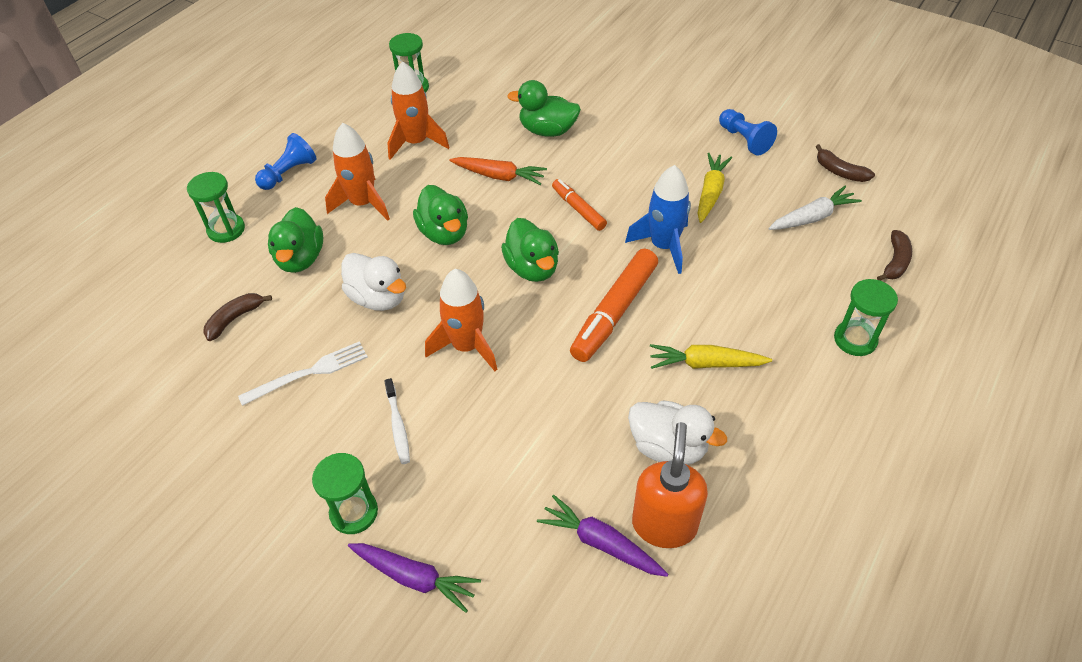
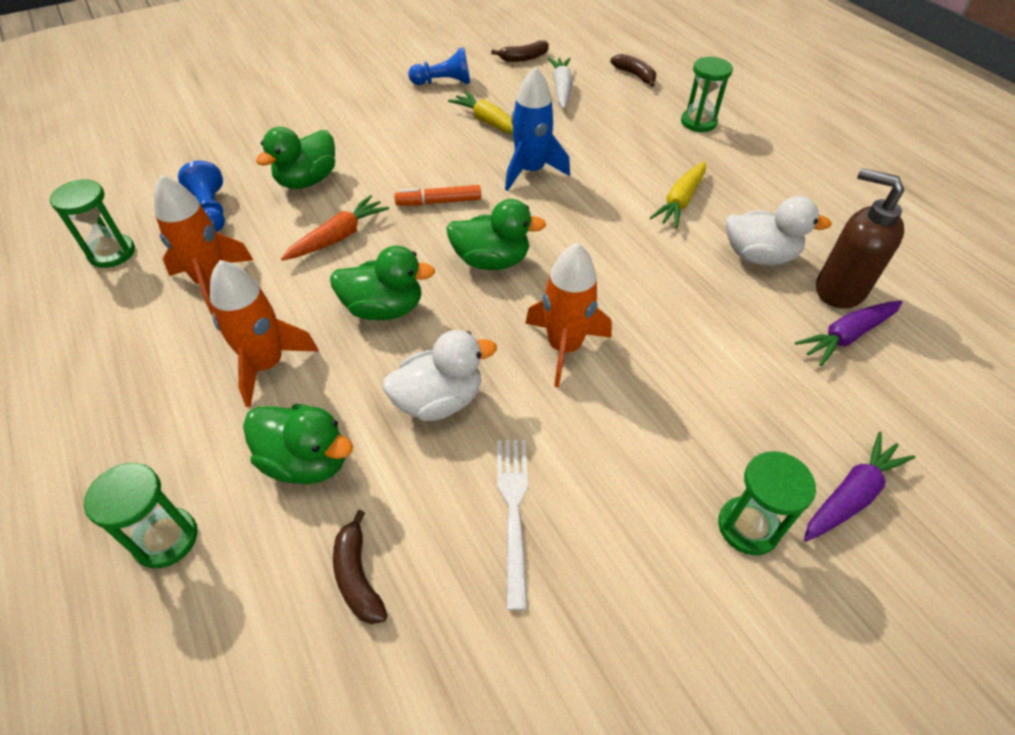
camera: 65 degrees left, 0 degrees up
blue pawn [255,133,316,190] -> blue pawn moved to [178,160,225,232]
white toothbrush [384,378,410,464] -> none
orange marker [570,249,658,362] -> none
white duck [628,400,727,465] -> white duck turned 45 degrees clockwise [726,196,832,266]
orange soap dispenser [632,422,708,548] -> brown soap dispenser [816,168,904,309]

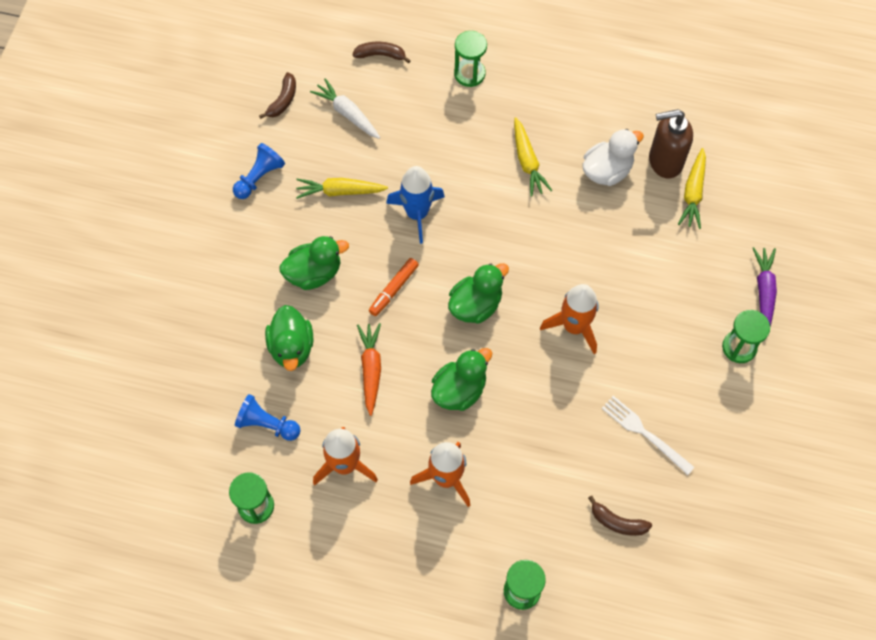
camera: 45 degrees left, 15 degrees up
green duck [243,404,353,484] -> green duck moved to [280,236,349,290]
white duck [383,330,497,421] -> none
purple carrot [795,301,902,366] -> yellow carrot [678,148,706,229]

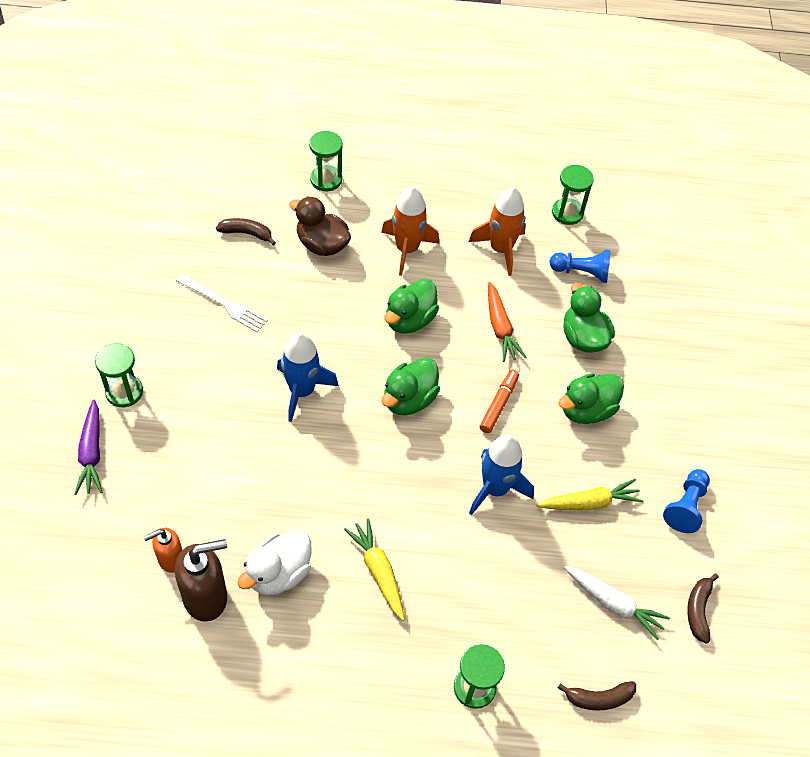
camera: 165 degrees right, 10 degrees down
orange rocket [540,284,599,354] -> blue rocket [277,332,339,422]
yellow carrot [678,148,706,229] -> orange soap dispenser [144,528,182,573]
none -> brown duck [289,196,351,256]

